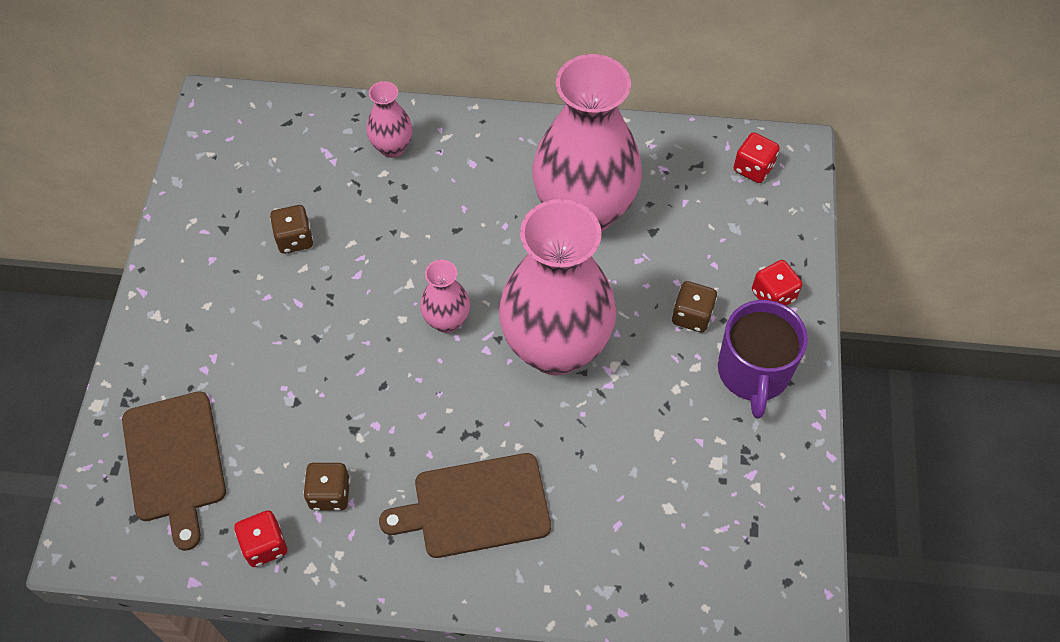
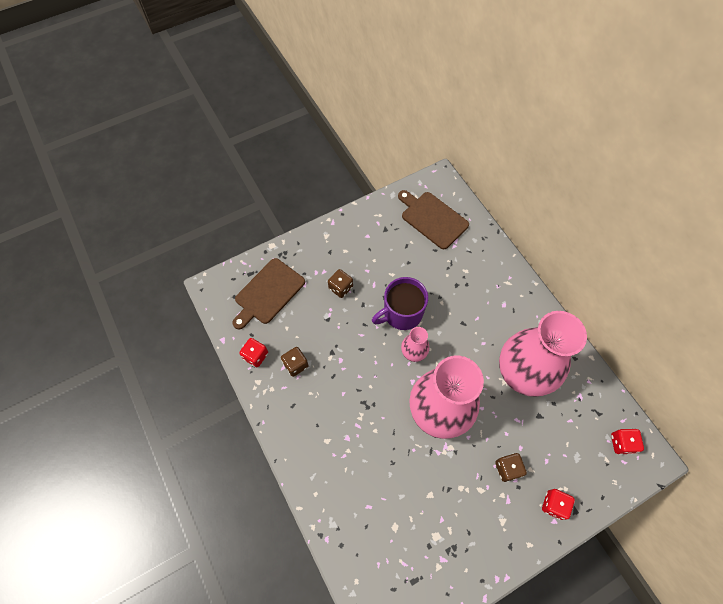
camera: 55 degrees right, 5 degrees up
brown dice [270,205,313,254] -> brown dice moved to [328,269,353,298]
pink vase [367,81,412,158] -> none
brown cutting board [379,453,551,558] -> brown cutting board moved to [398,190,469,249]
purple mug [718,300,808,419] -> purple mug moved to [372,277,428,330]

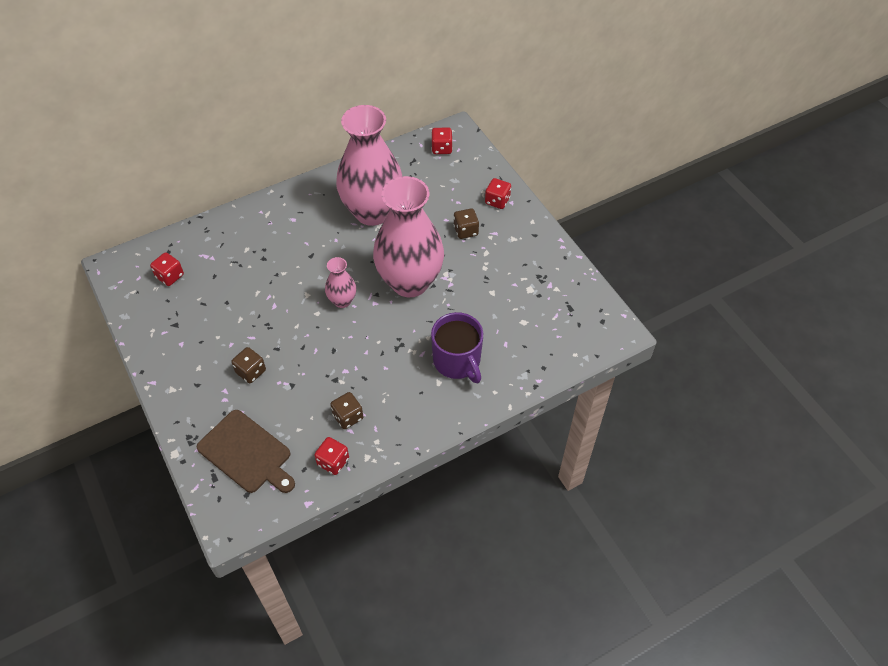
camera: 90 degrees left, 10 degrees down
purple mug [372,277,428,330] -> purple mug moved to [431,312,483,383]
brown cutting board [398,190,469,249] -> red dice [150,252,184,286]

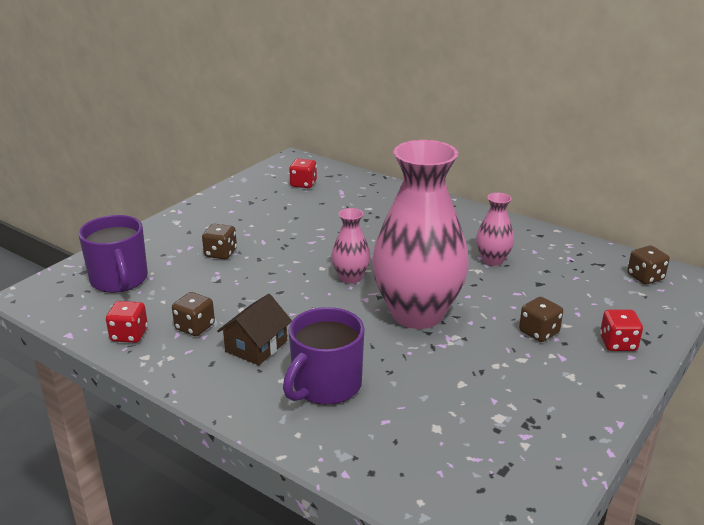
camera: 65 degrees right, 25 degrees down
brown cutting board [197,410,295,493] -> purple mug [78,215,148,293]
pink vase [336,105,402,226] -> pink vase [476,192,514,266], size x0.44
red dice [431,128,453,154] -> brown dice [627,245,670,285]
none -> brown house [217,294,292,365]

